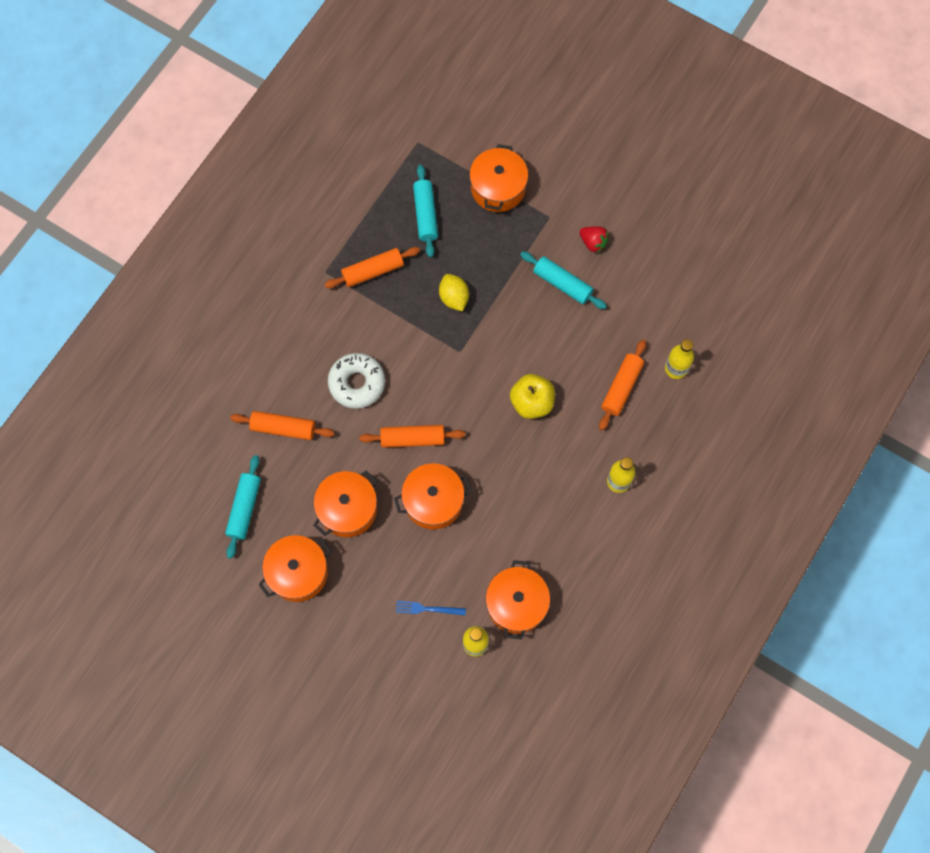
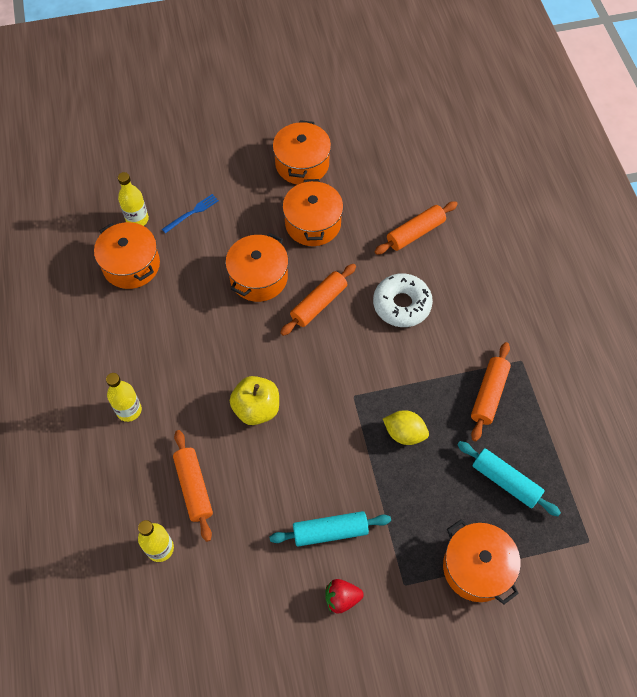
camera: 135 degrees right, 10 degrees down
turquoise rolling pin [225,455,261,559] -> none

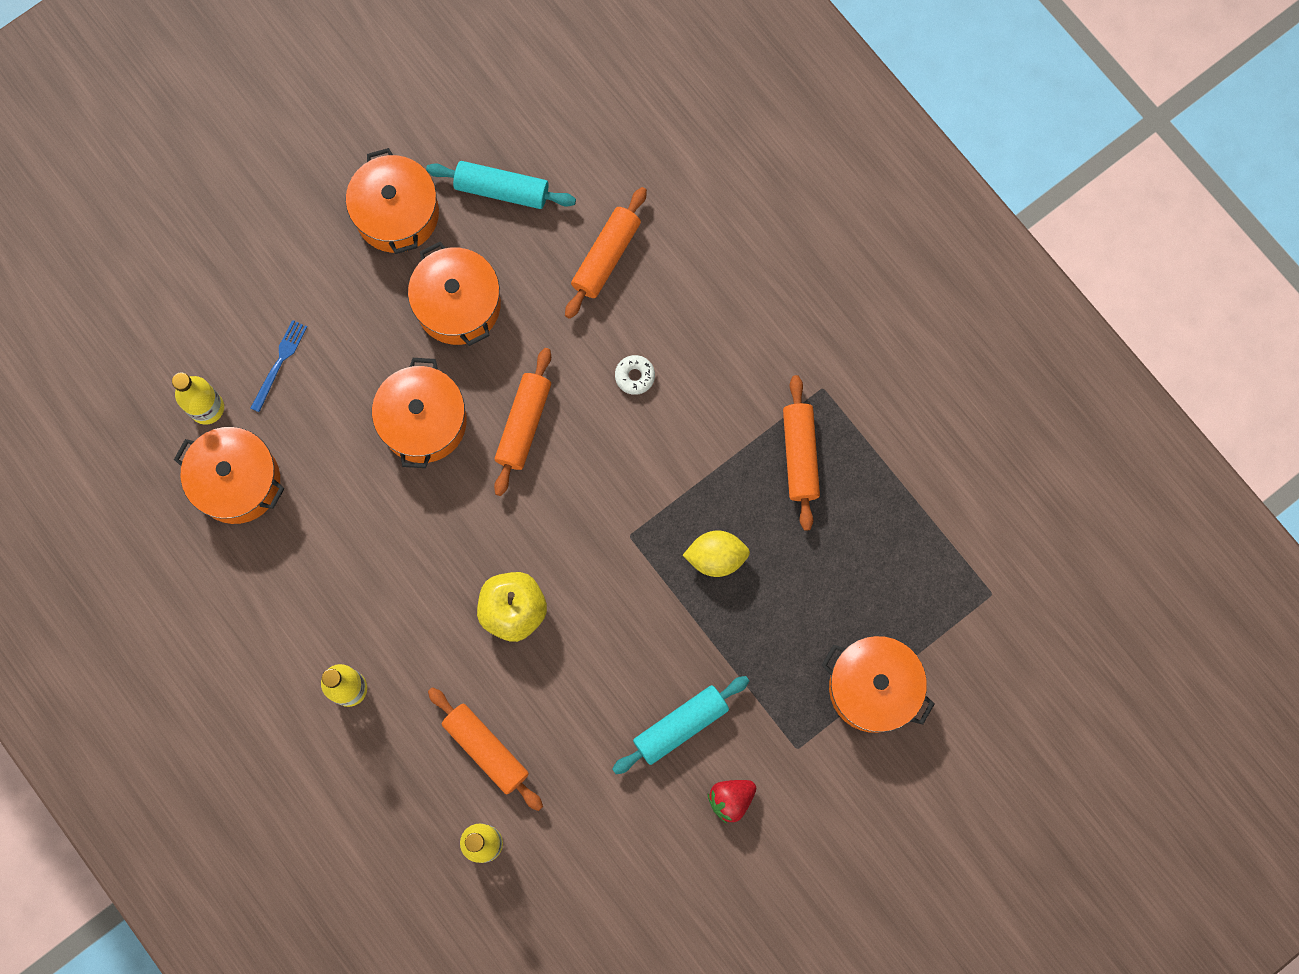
camera: 25 degrees left, 15 degrees up
white donut [373,273,433,327] -> white donut [615,355,655,395], size x0.47
turquoise rolling pin [457,441,561,516] -> turquoise rolling pin moved to [426,161,576,209]

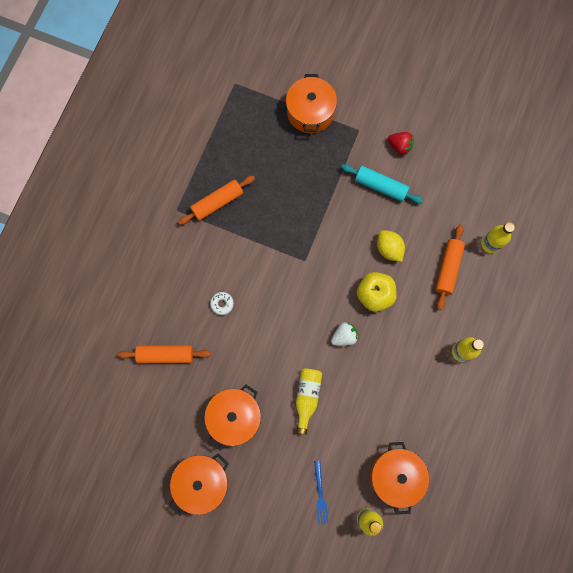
camera: 120 degrees left, 0 degrees up
blue fork [251,320,307,412] -> blue fork turned 90 degrees counterclockwise [314,461,329,525]
orange pot [372,358,467,468] -> yellow bottle [296,368,322,435]
turquoise rolling pin [426,161,576,209] -> none
orange rolling pin [494,348,551,496] -> none
yellow lemon [683,530,750,577] -> yellow lemon moved to [377,230,405,262]
none -> white strawberry [331,322,359,346]

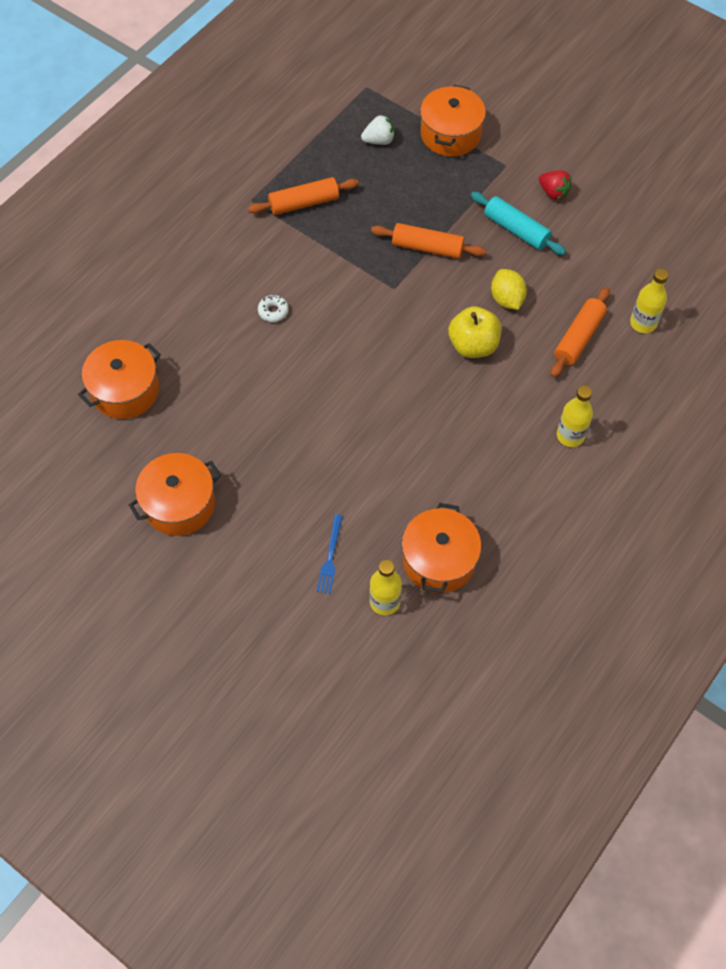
camera: 15 degrees right, 15 degrees down
orange rolling pin [117,345,211,363] -> orange rolling pin moved to [371,223,486,259]
orange pot [204,385,261,450] -> orange pot moved to [78,340,161,419]
yellow bottle [296,368,322,435] -> none
white strawberry [331,322,359,346] -> white strawberry moved to [361,115,394,145]

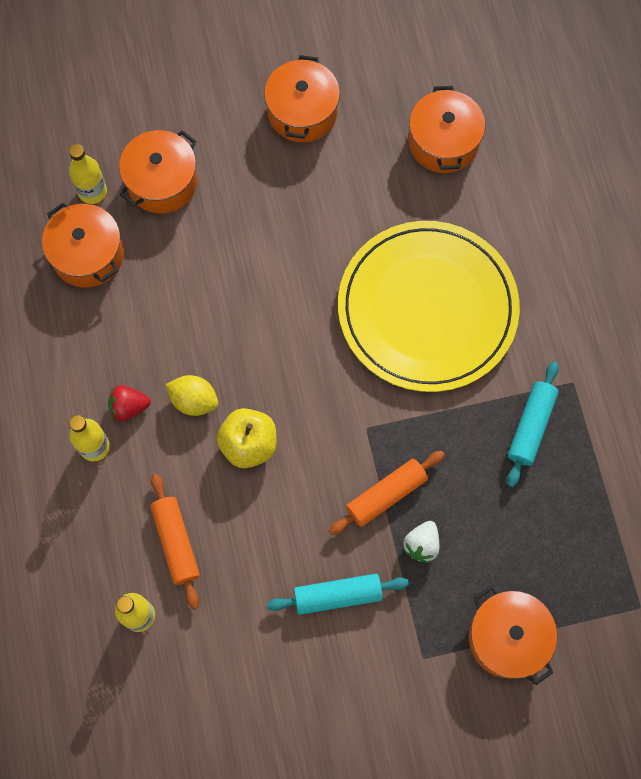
camera: 130 degrees right, 10 degrees up
orange rolling pin [248,177,359,215] -> turquoise rolling pin [507,361,559,487]
white donut [258,295,289,322] -> yellow plate [338,221,520,392]
blue fork [317,514,343,594] -> orange pot [119,130,198,213]
white strawberry [361,115,394,145] -> white strawberry moved to [403,521,439,563]
yellow lemon [491,269,527,310] -> yellow lemon moved to [165,375,218,416]
red strawberry [539,170,572,200] -> red strawberry moved to [108,385,151,421]

